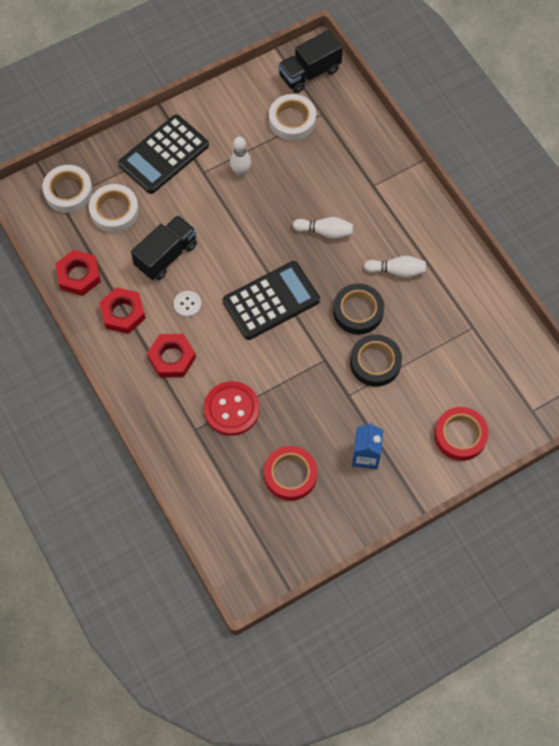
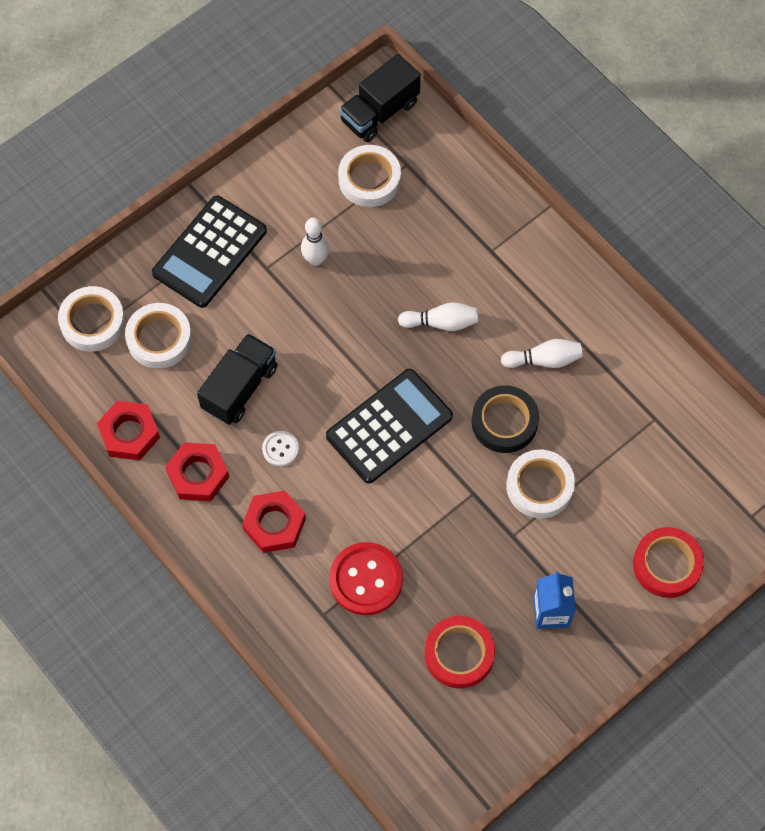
camera: 10 degrees left, 0 degrees up
black tape [350,334,402,387] -> white tape [506,450,575,518]

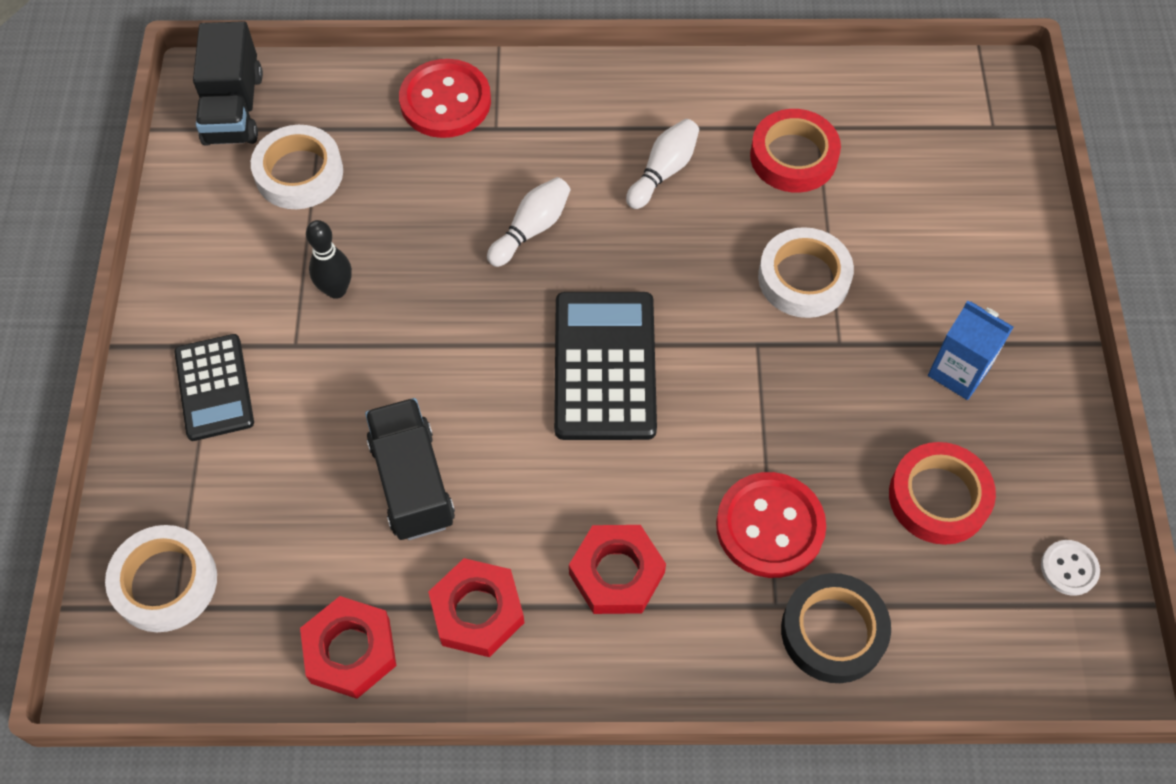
camera: 50 degrees left, 5 degrees down
white tape [125,303,192,369] -> none
black calculator [152,195,267,308] -> black calculator [174,334,254,441], size x0.65
white button [262,431,299,466] -> white button moved to [1041,540,1100,596]
white bowling pin [301,218,330,266] -> black bowling pin [306,220,352,299]
black tape [472,385,539,453] -> black tape moved to [781,573,891,683]
red tape [633,527,704,598] -> red tape moved to [750,109,841,193]
none -> red button [399,59,491,138]

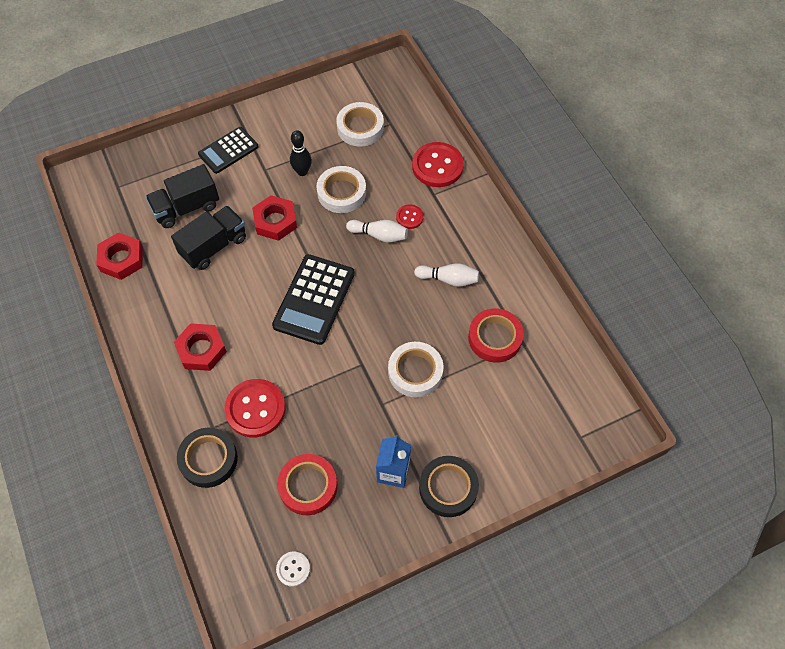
camera: 65 degrees right, 0 degrees up
white tape [105,525,217,632] -> white tape moved to [316,166,366,213]
black truck [193,21,263,146] -> black truck moved to [145,164,219,228]
red nut [428,558,524,657] -> red nut moved to [252,195,297,241]
black calculator [554,292,657,440] -> black calculator turned 135 degrees clockwise [272,254,355,345]
none -> red button [396,204,424,229]
none -> black tape [419,456,479,517]

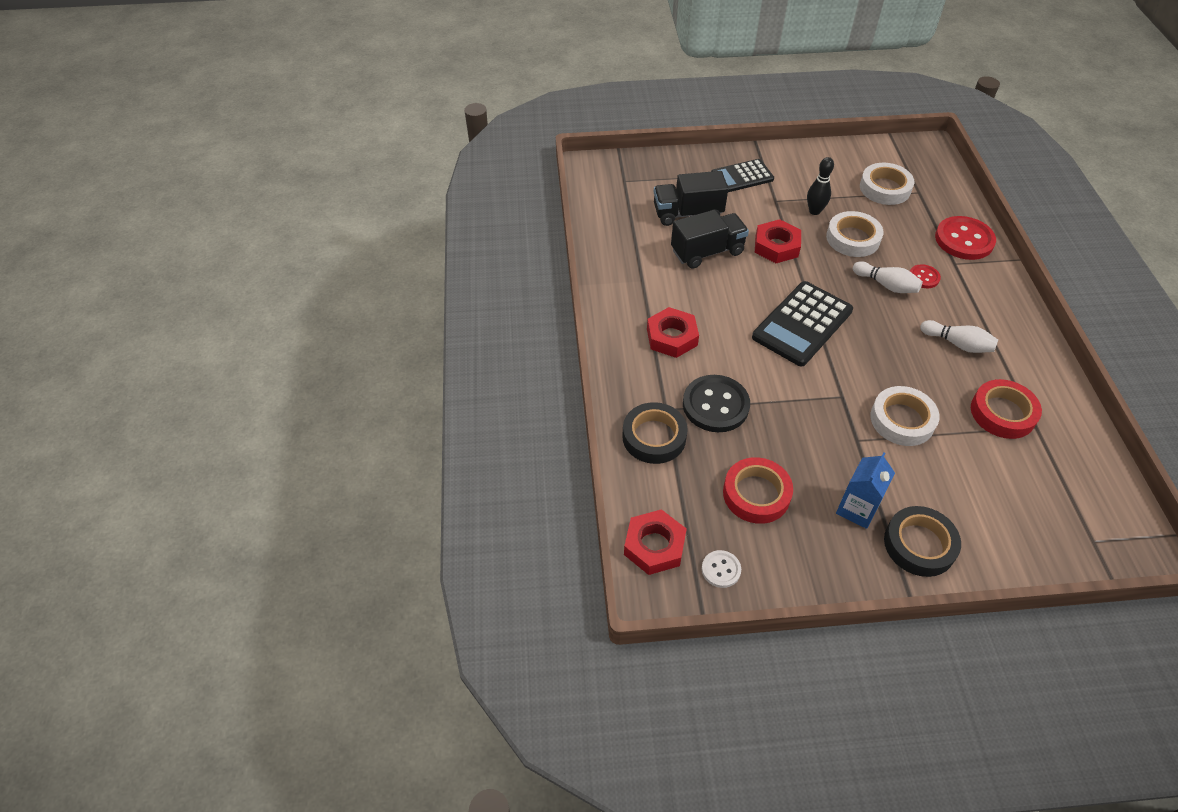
camera: 20 degrees right, 10 degrees down
red nut [96,232,143,280] -> red nut moved to [624,509,687,575]
red button [224,379,286,437] -> black button [683,375,750,432]

